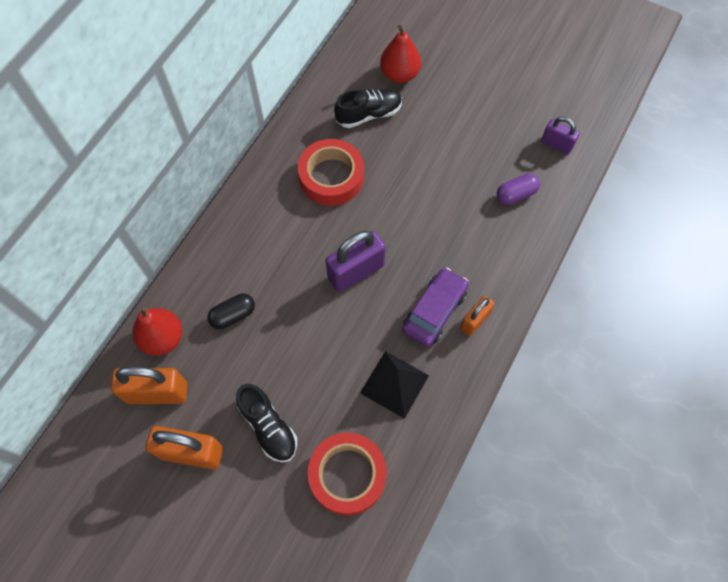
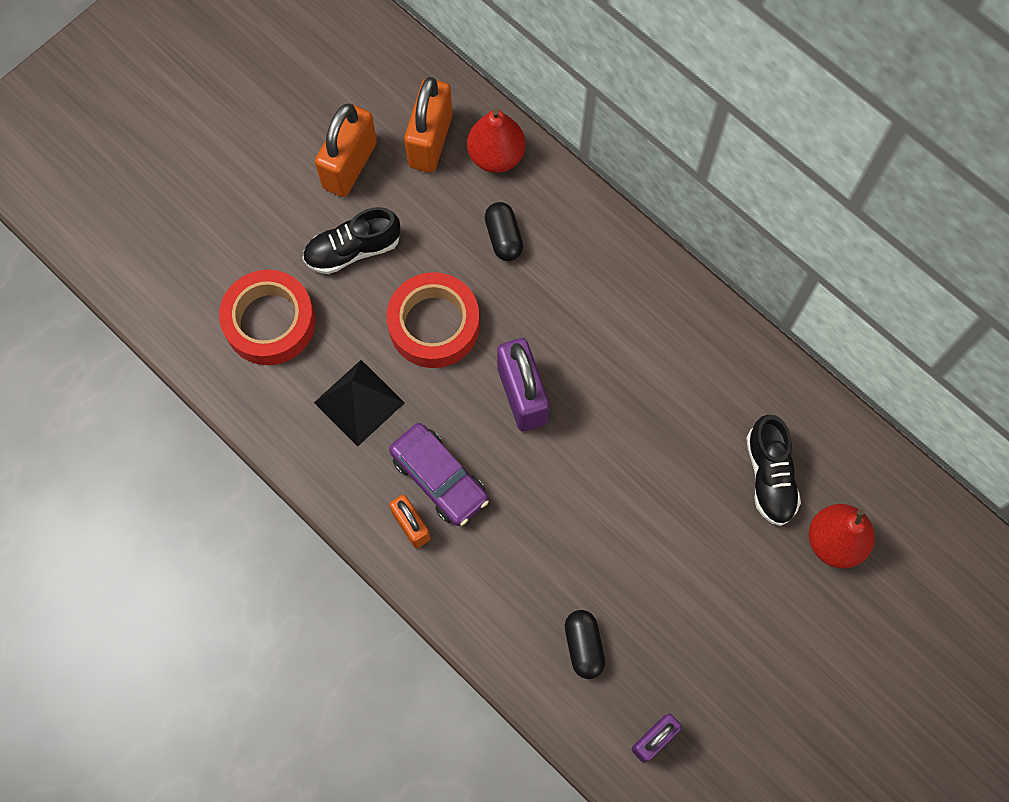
camera: 105 degrees right, 5 degrees up
red tape [298,139,364,206] -> red tape moved to [387,272,480,368]
purple capsule [496,173,540,205] -> black capsule [565,610,605,679]

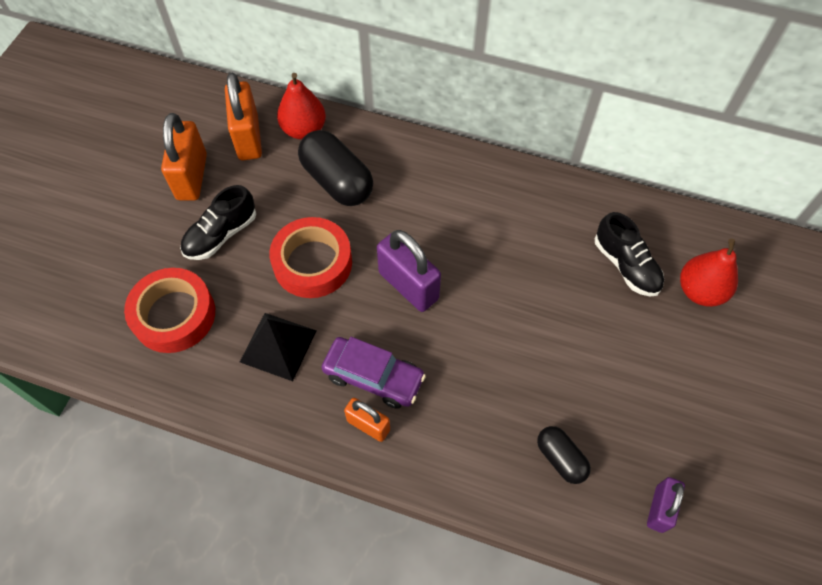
camera: 25 degrees left, 10 degrees down
black capsule [485,202,523,261] -> black capsule [298,130,373,206], size x1.78

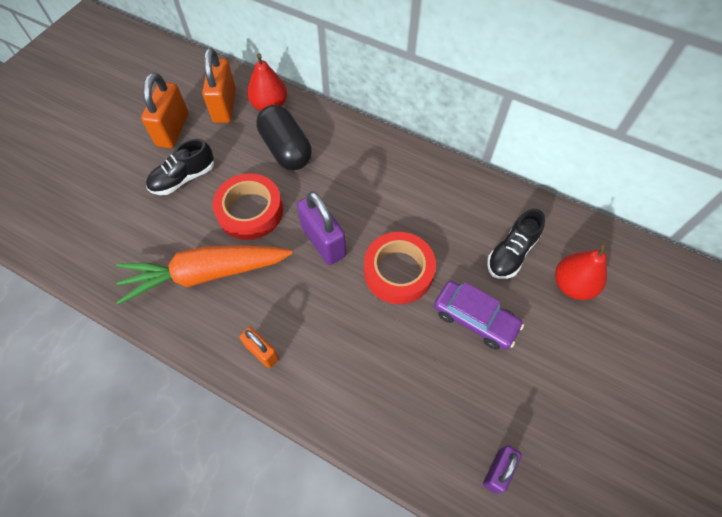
camera: 10 degrees right, 0 degrees up
red tape [124,268,215,353] -> red tape moved to [364,232,436,304]
black pyramid [240,313,317,381] -> orange carrot [116,245,293,305]
purple car [321,337,426,409] -> purple car moved to [434,281,524,350]
black capsule [537,426,591,484] -> none
black shoe [595,212,664,296] -> black shoe turned 60 degrees clockwise [487,209,545,279]

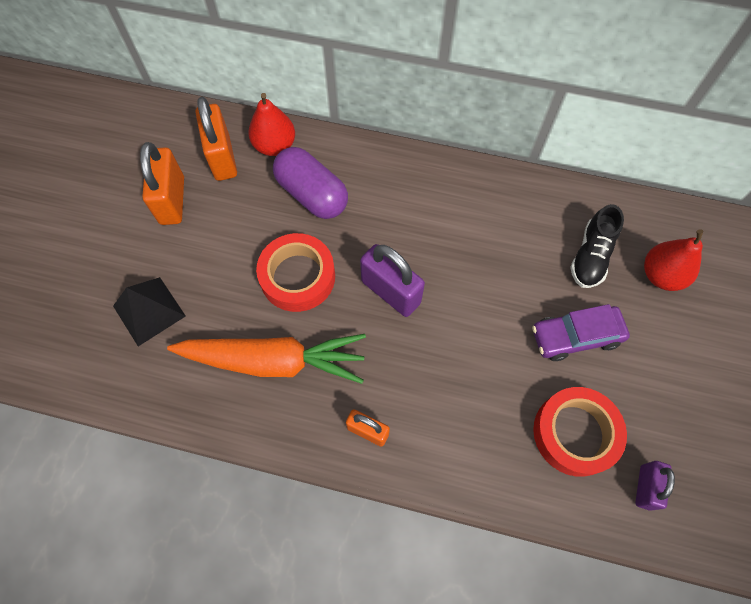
camera: 15 degrees left, 5 degrees up
orange carrot [116,245,293,305] -> orange carrot turned 150 degrees counterclockwise [167,334,366,384]
black shoe [146,139,214,195] -> none
black capsule [256,105,312,170] -> purple capsule [273,147,348,219]
red tape [364,232,436,304] -> red tape moved to [533,387,627,477]
purple car [434,281,524,350] -> purple car turned 150 degrees clockwise [532,304,630,361]
none -> black pyramid [113,277,186,346]

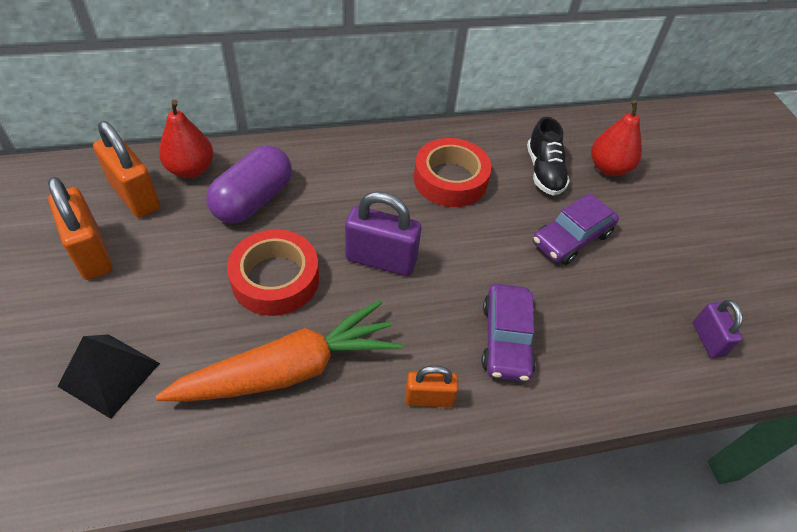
camera: 30 degrees left, 15 degrees down
purple capsule [273,147,348,219] -> purple capsule turned 75 degrees counterclockwise [206,146,292,224]
red tape [533,387,627,477] -> red tape moved to [414,138,492,207]
none -> purple car [482,284,536,382]

